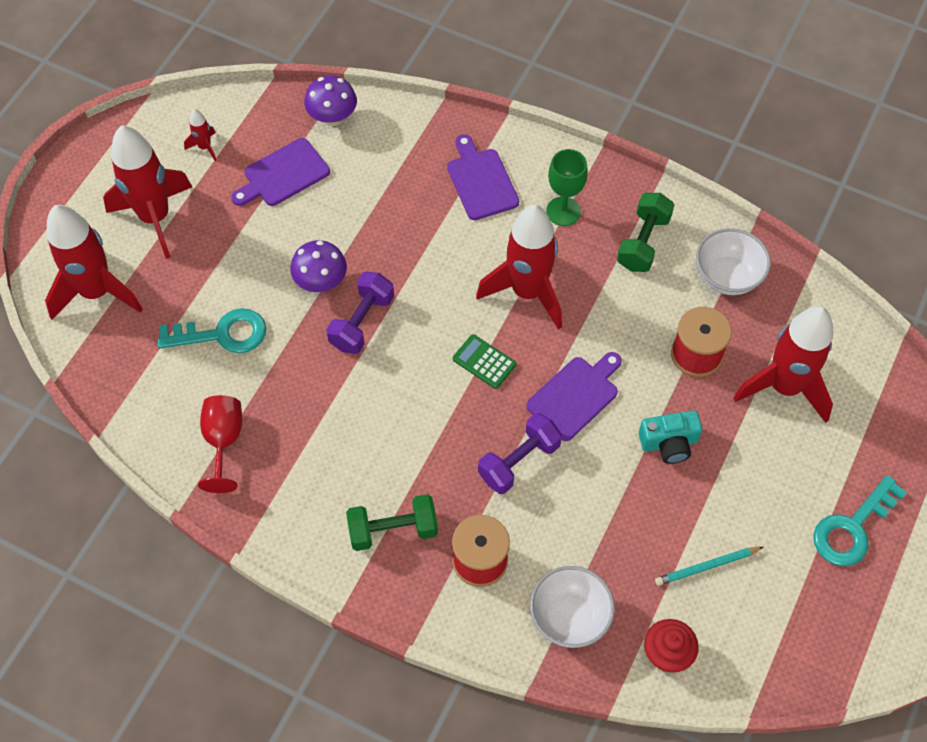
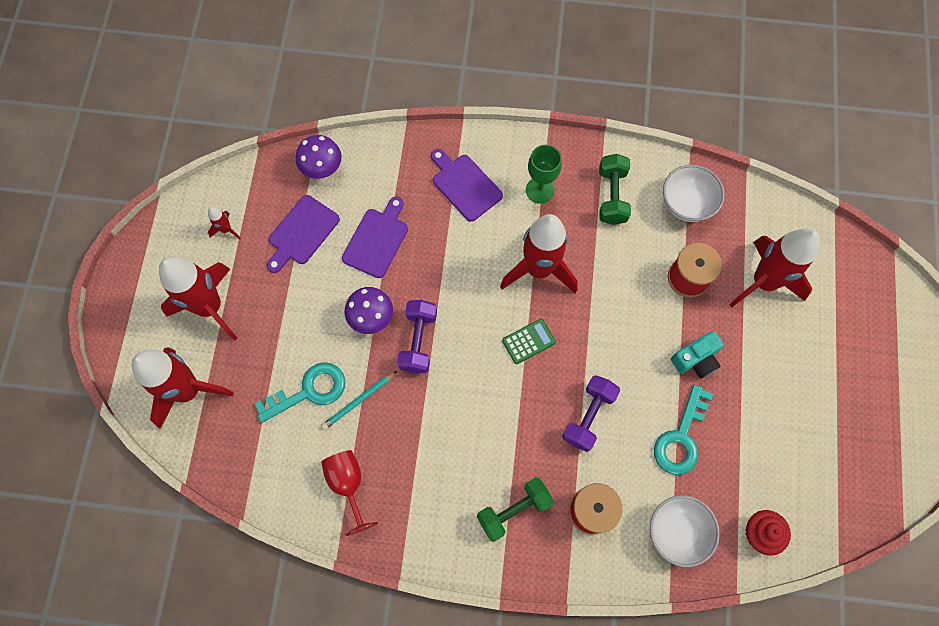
camera: 20 degrees left, 10 degrees up
green calculator [453,334,516,389] -> green calculator turned 135 degrees clockwise [502,319,556,364]
purple cutting board [526,352,622,441] -> purple cutting board moved to [342,196,408,278]
turquoise pencil [655,547,763,586] -> turquoise pencil moved to [321,371,397,430]
turquoise key [813,475,907,566] -> turquoise key moved to [654,385,713,475]

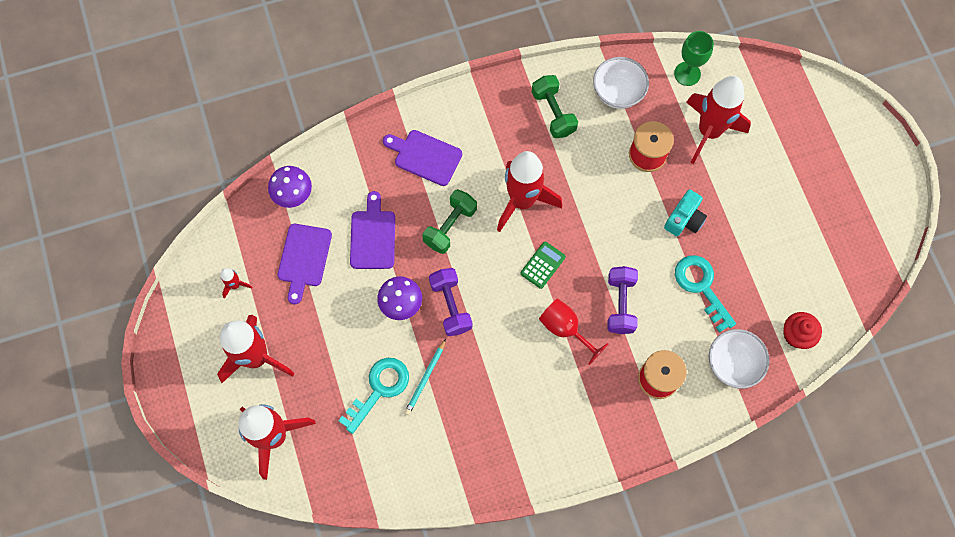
camera: 25 degrees left, 0 degrees up
red goblet [321,450,378,536] -> red goblet moved to [539,298,608,365]
green dumbbell [477,477,554,542] -> green dumbbell moved to [422,189,477,254]
green goblet [526,145,562,204] -> green goblet moved to [674,31,714,86]
turquoise key [654,385,713,475] -> turquoise key turned 150 degrees clockwise [675,255,736,333]

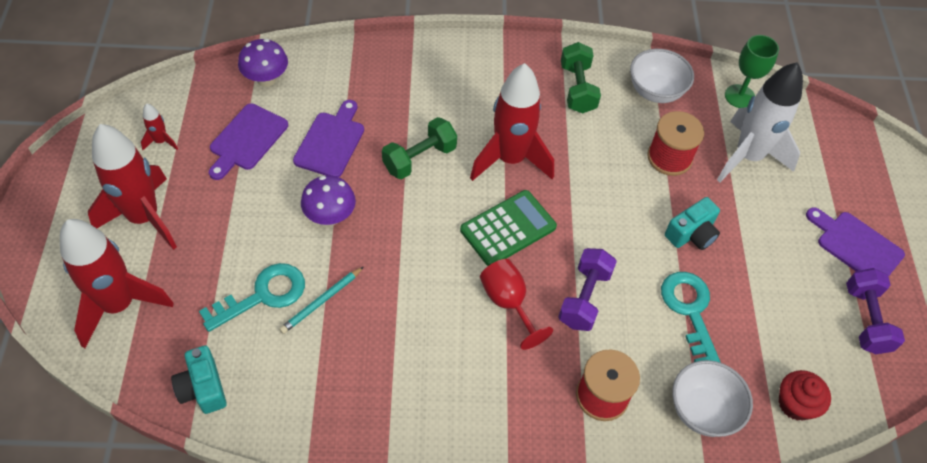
camera: 15 degrees right, 15 degrees down
purple cutting board [383,130,462,186] -> purple cutting board moved to [806,207,905,277]
purple dumbbell [429,268,473,336] -> purple dumbbell moved to [846,268,905,354]
green calculator [520,242,566,289] -> green calculator [460,190,557,266], size x1.62
red rocket [686,76,751,164] -> white rocket [717,62,803,182]
none -> turquoise camera [171,345,227,414]

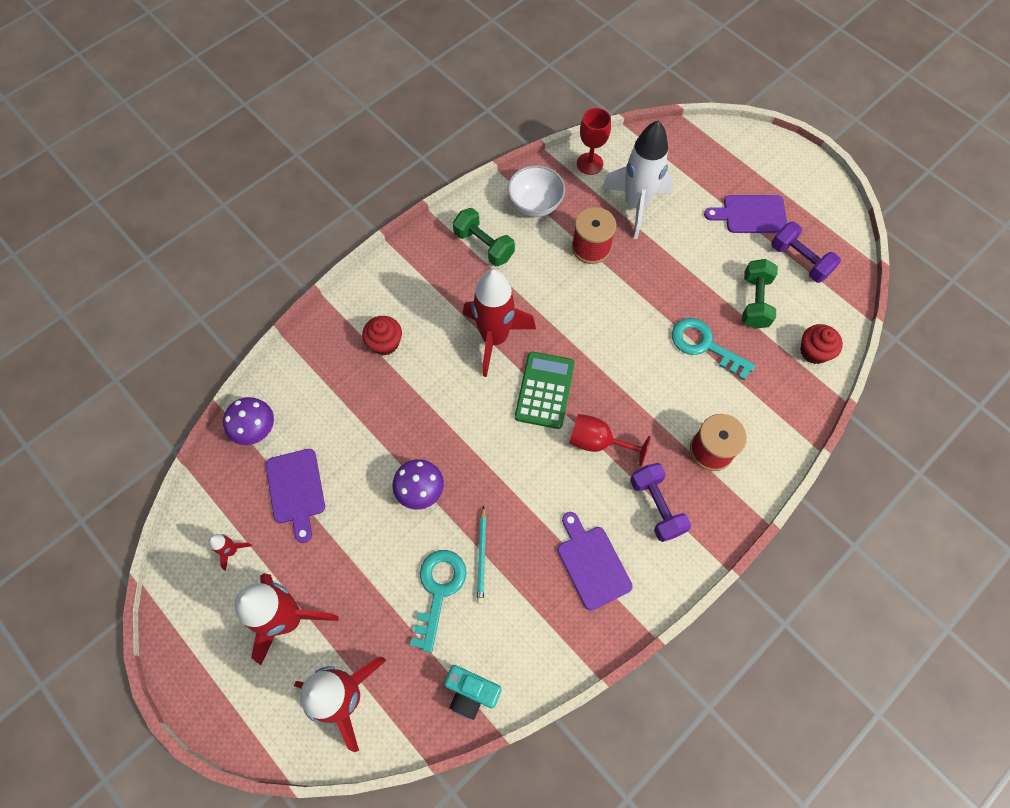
camera: 40 degrees left, 10 degrees up
purple cutting board [293,100,364,177] -> purple cutting board moved to [557,512,633,610]
green dumbbell [382,117,457,179] -> green dumbbell moved to [742,259,778,329]
purple dumbbell [558,248,617,331] -> purple dumbbell moved to [630,463,691,542]
turquoise camera [665,197,720,250] -> none
white bowl [672,360,753,437] -> none
green goblet [725,35,779,108] -> red goblet [577,108,611,175]
none -> red cupcake [362,316,402,356]

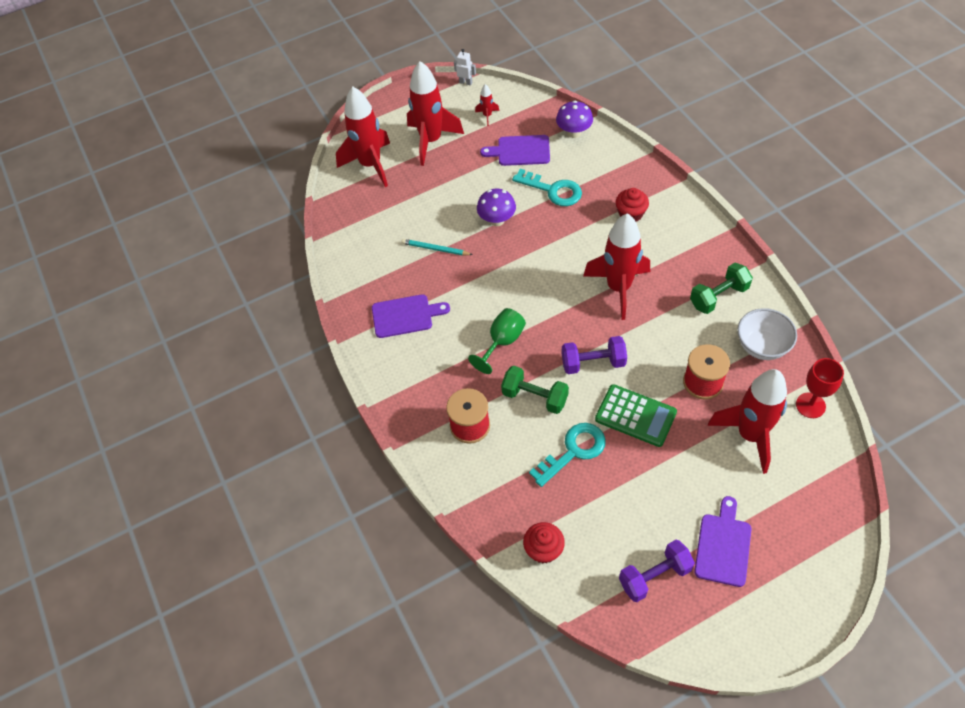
camera: 110 degrees right, 10 degrees down
turquoise key [410,550,466,653] -> turquoise key moved to [512,169,582,206]
turquoise camera [444,665,502,720] -> none
green calculator [515,352,575,429] -> green calculator moved to [595,384,677,447]
red goblet [569,414,651,466] -> green goblet [468,308,526,374]
white rocket [602,121,673,239] -> red rocket [708,369,787,474]
purple dumbbell [630,463,691,542] -> purple dumbbell moved to [562,336,627,374]
green dumbbell [742,259,778,329] -> green dumbbell moved to [501,366,569,414]
none -> white robot [454,49,476,86]

